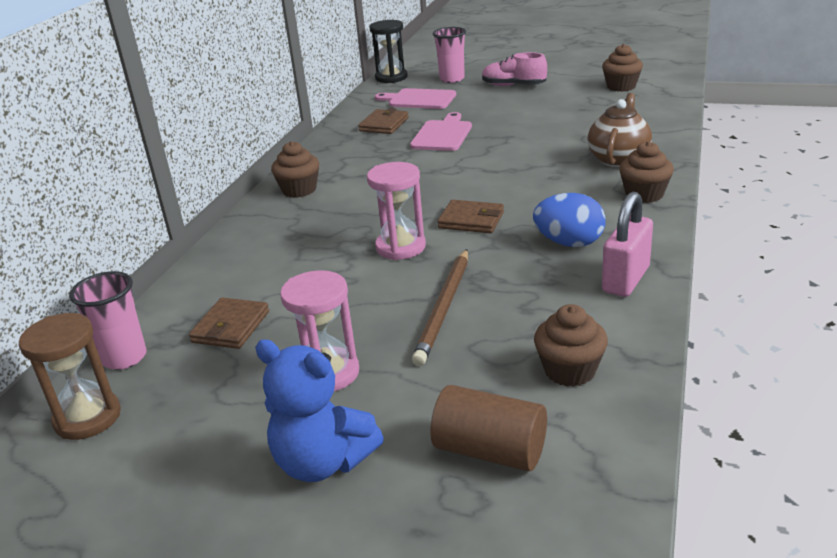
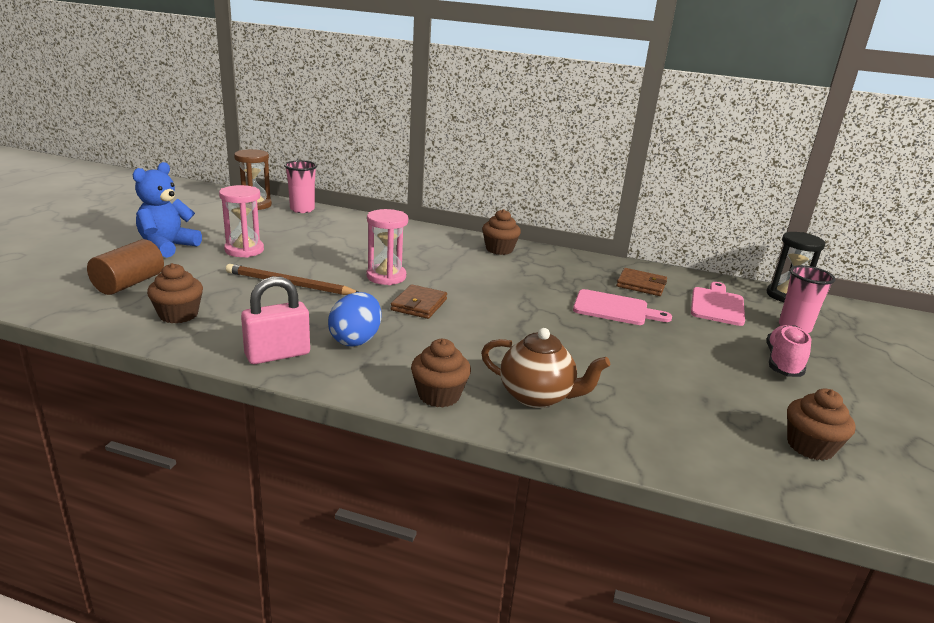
camera: 85 degrees right, 5 degrees down
brown wallet [189,298,269,349] -> none
pink padlock [602,192,653,297] -> pink padlock turned 60 degrees counterclockwise [241,276,310,364]

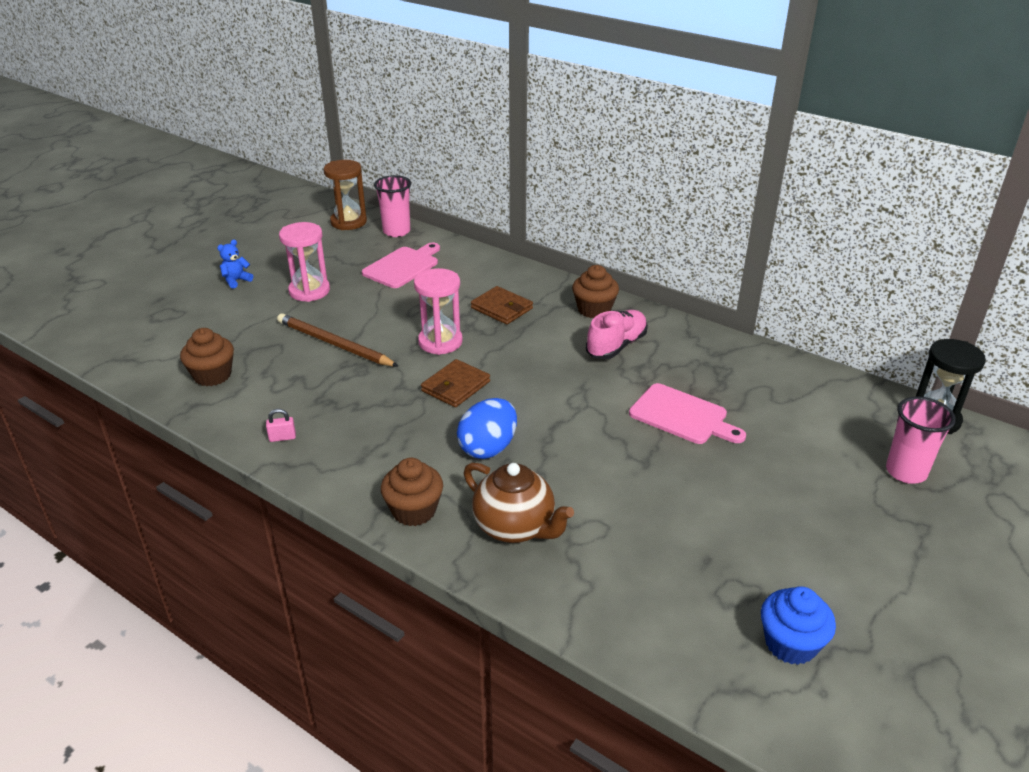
camera: 20 degrees right, 10 degrees up
brown cylinder [87,239,164,295] -> none
blue teddy bear [132,162,202,258] -> blue teddy bear [217,239,253,289], size x0.49
pink padlock [241,276,310,364] -> pink padlock [266,409,296,442], size x0.43
blue egg [328,292,381,347] -> blue egg moved to [457,398,517,459]
brown wallet [616,268,667,296] -> brown wallet moved to [471,286,533,324]
pink cutting board [691,282,745,326] -> pink cutting board moved to [362,243,440,288]
pink shoe [766,325,811,377] -> pink shoe moved to [586,310,648,359]
brown cupcake [787,388,856,461] -> blue cupcake [761,586,836,665]

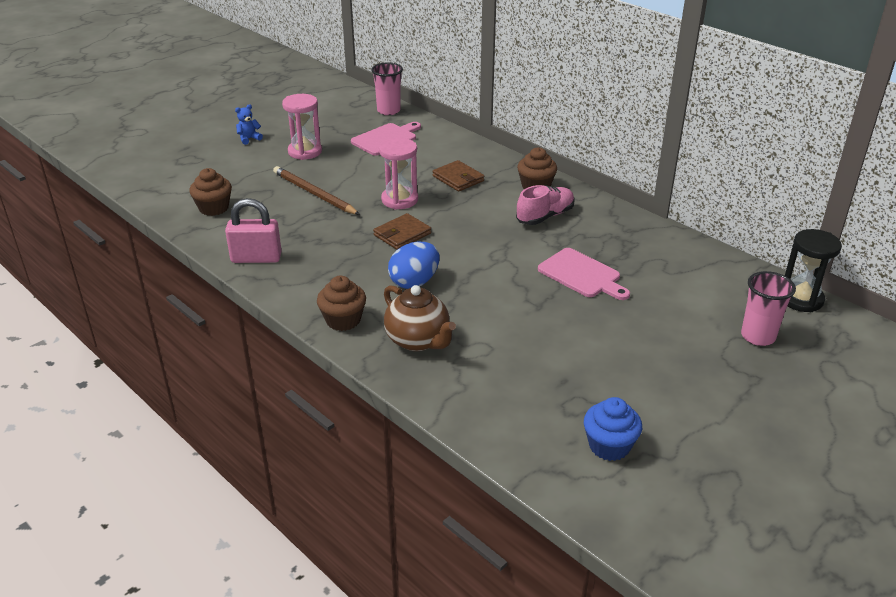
camera: 10 degrees right, 0 degrees up
pink padlock [266,409,296,442] -> pink padlock [225,198,282,263], size x2.35
brown hourglass [324,160,367,230] -> none

